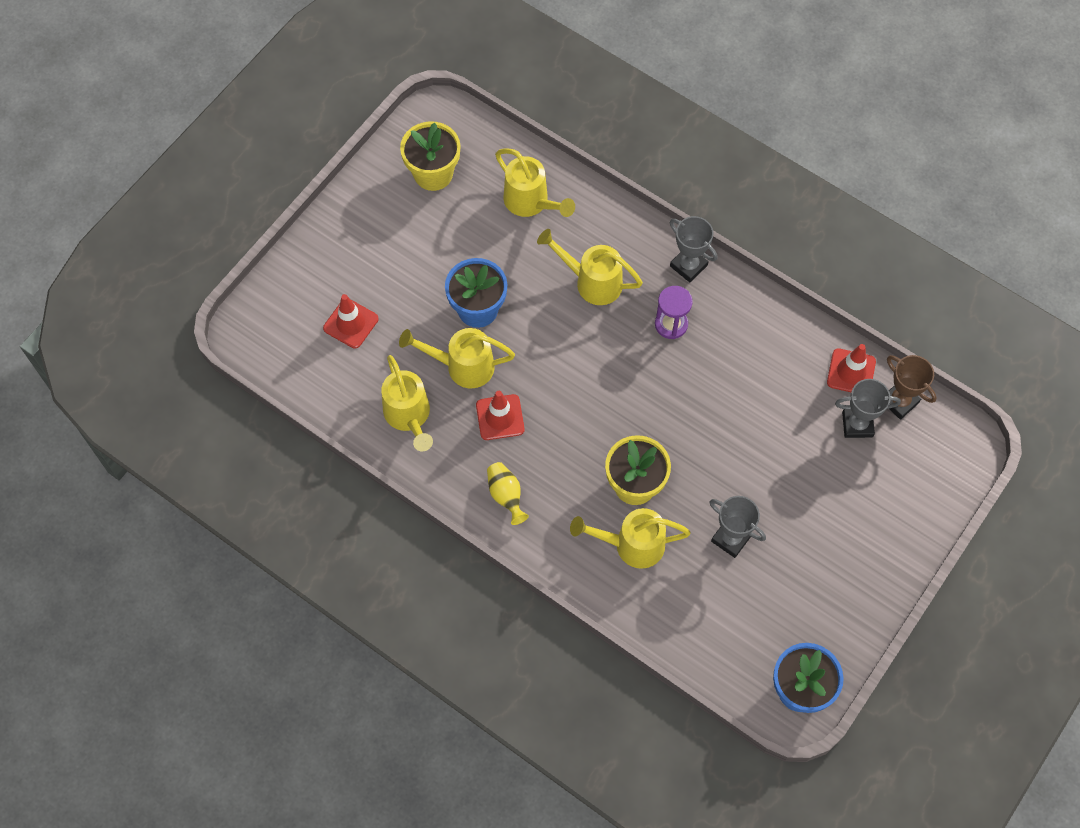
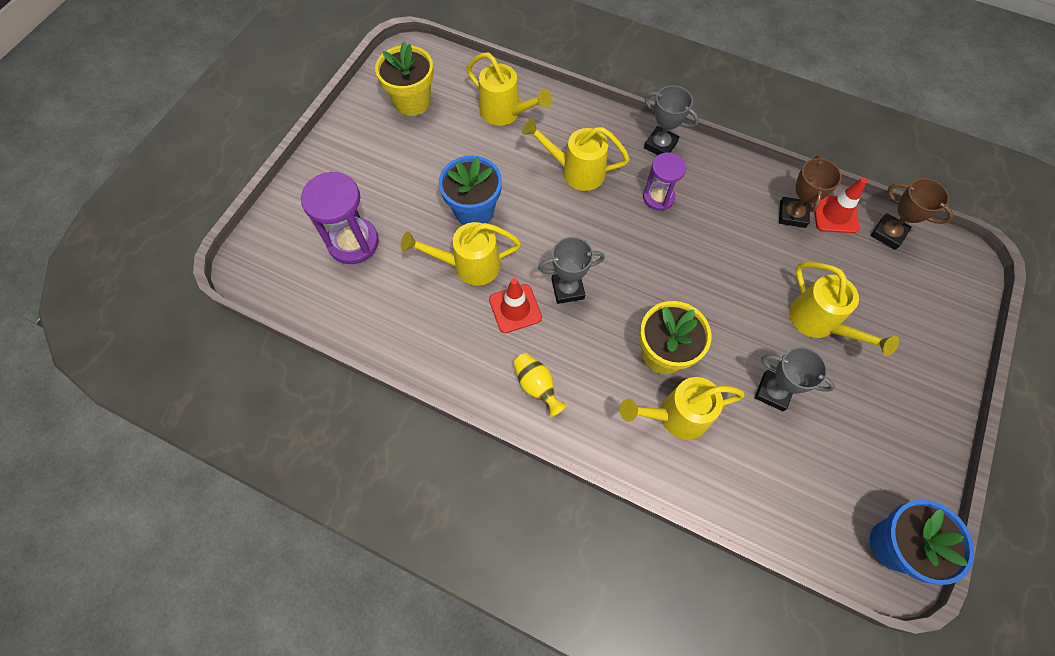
camera: 10 degrees left, 0 degrees up
red traffic cone [323,294,379,349] -> purple hourglass [301,172,379,264]
yellow watering can [381,355,433,451] -> yellow watering can moved to [789,262,899,356]
grey trophy [835,379,901,438] -> grey trophy moved to [538,237,605,304]
none -> brown trophy [779,155,842,228]

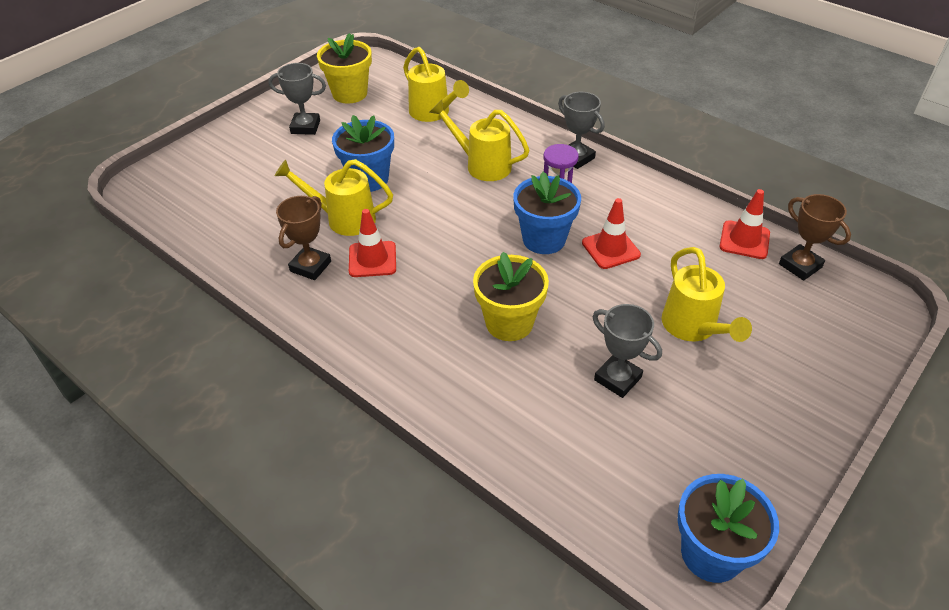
camera: 15 degrees right, 20 degrees down
purple hourglass [301,172,379,264] -> none
yellow vase [513,353,567,417] -> none
grey trophy [538,237,605,304] -> grey trophy moved to [269,63,326,135]
yellow watering can [620,377,745,440] -> none
brown trophy [779,155,842,228] -> brown trophy moved to [276,196,331,280]
none -> blue flower pot [513,172,581,254]
none -> red traffic cone [582,198,641,269]

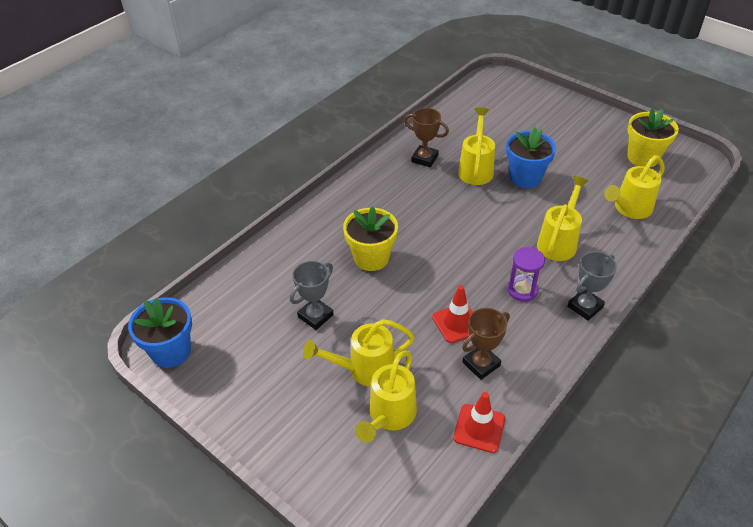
camera: 90 degrees right, 0 degrees up
grey trophy [269,63,326,135] -> none
red traffic cone [349,209,396,277] -> none
blue flower pot [513,172,581,254] -> none
brown trophy [779,194,851,280] -> brown trophy moved to [462,308,510,380]
none -> yellow watering can [355,351,417,443]

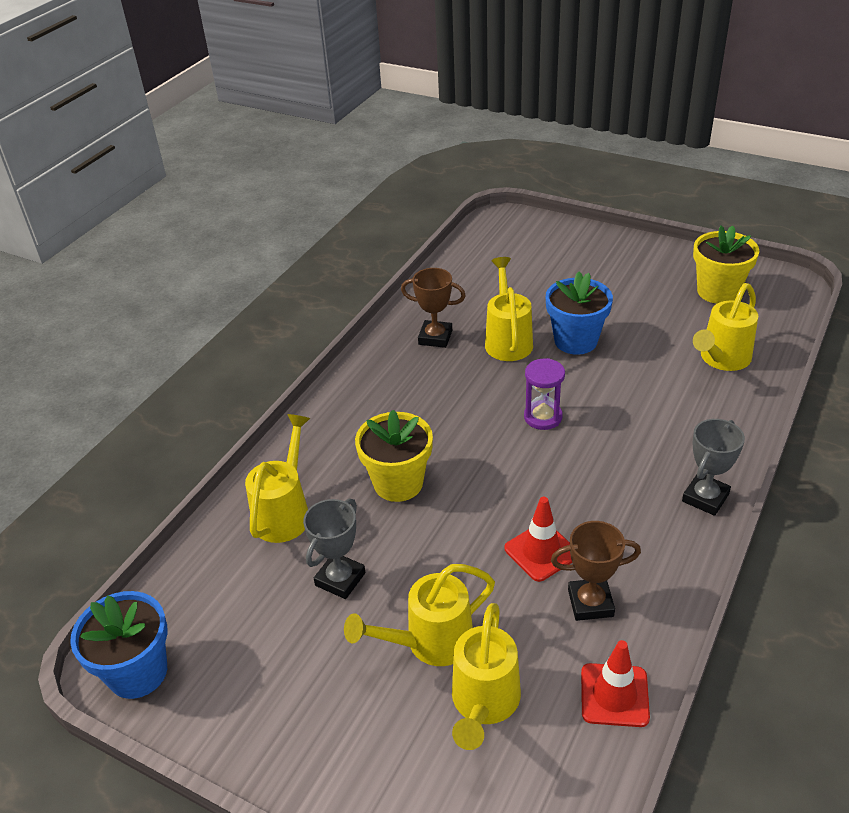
camera: 10 degrees left, 5 degrees down
brown trophy [462,308,510,380] -> brown trophy turned 45 degrees clockwise [551,521,641,621]
purple hourglass [508,247,545,302] -> purple hourglass moved to [524,358,565,430]
yellow watering can [537,176,589,261] -> yellow watering can moved to [245,414,310,543]

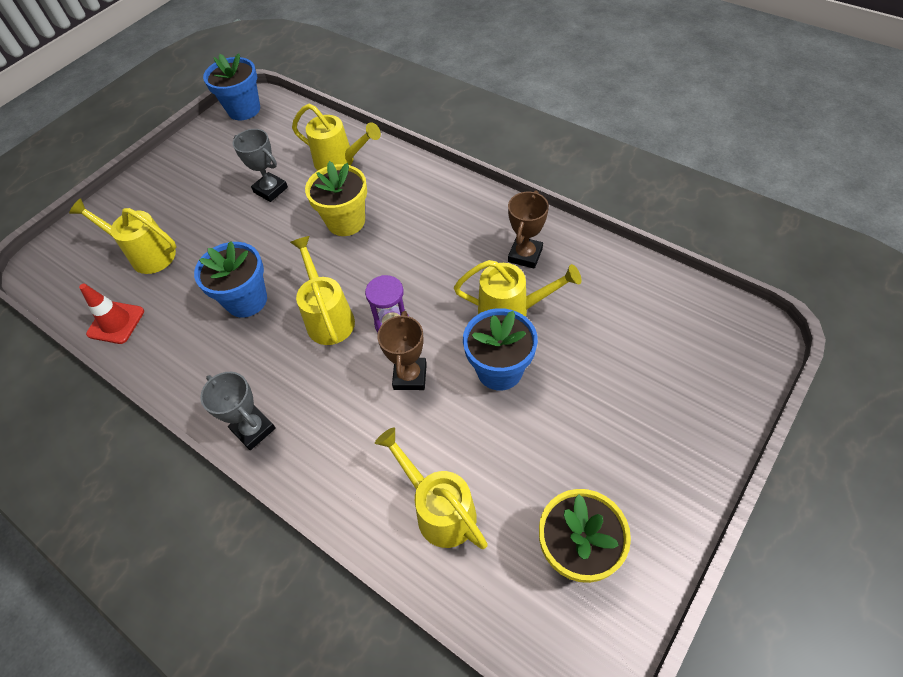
camera: 100 degrees right, 15 degrees up
yellow watering can [344,564,495,666] -> yellow watering can moved to [290,236,355,345]
red traffic cone [505,497,572,582] -> blue flower pot [194,241,267,318]
brown trophy [551,521,641,621] -> brown trophy moved to [377,311,427,390]

